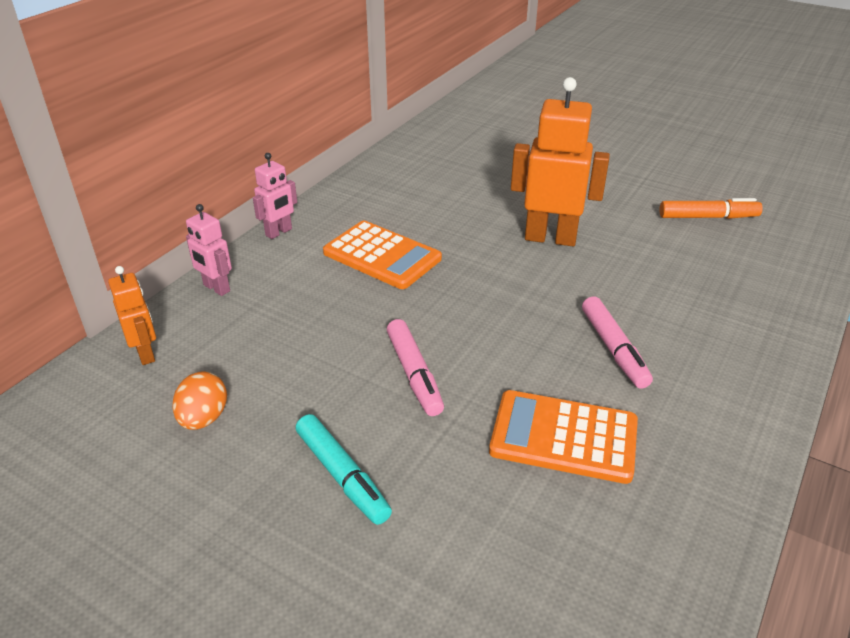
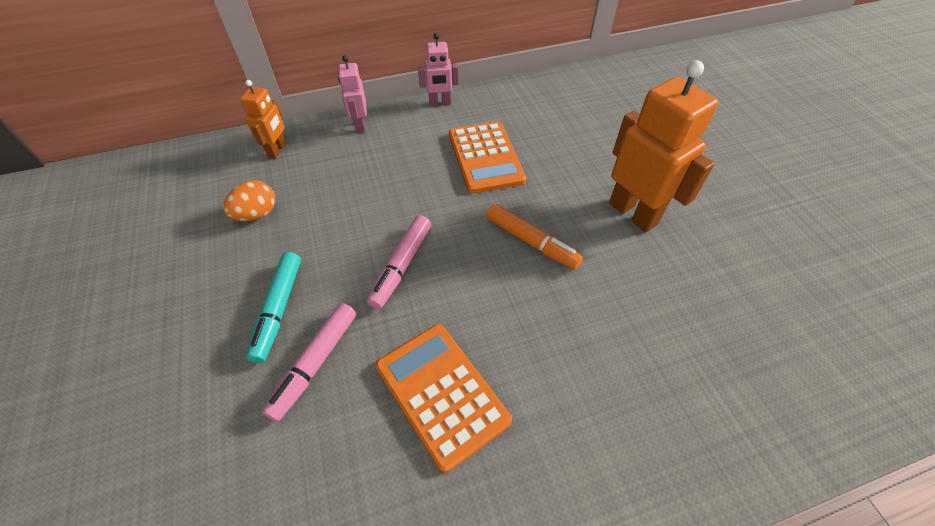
camera: 40 degrees right, 15 degrees up
pink marker [582,296,653,389] -> pink marker moved to [262,303,356,422]
orange marker [659,198,763,219] -> orange marker moved to [486,204,583,270]

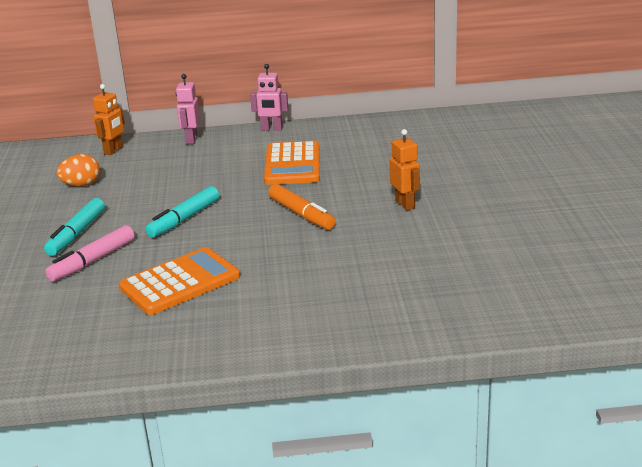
camera: 15 degrees right, 25 degrees down
pink marker [367,215,431,309] -> turquoise marker [145,186,219,238]
orange calculator [375,324,512,473] -> orange calculator turned 75 degrees clockwise [119,247,240,315]
orange robot [609,60,718,232] -> orange robot [390,129,420,210], size x0.53

